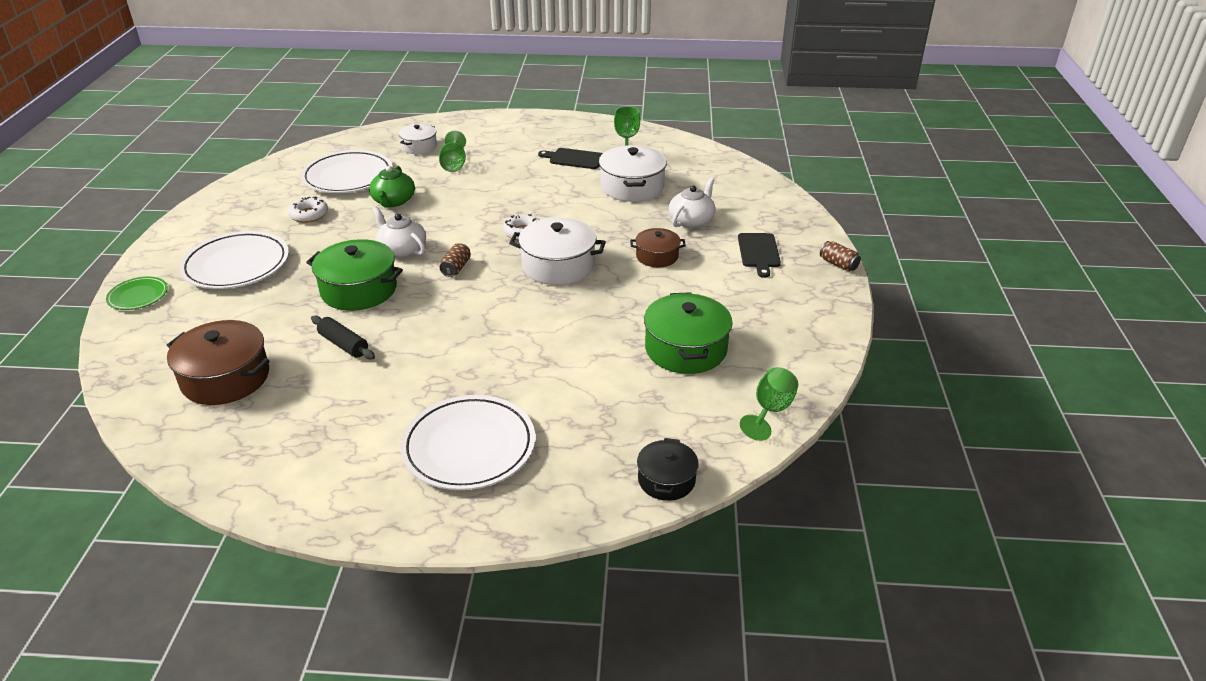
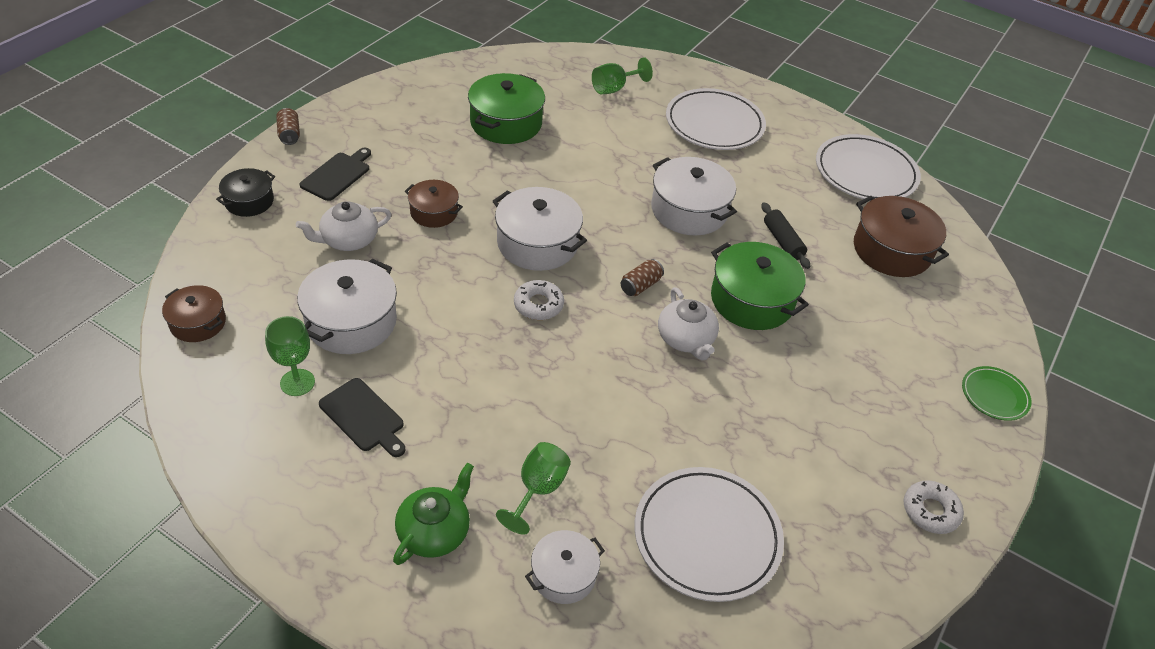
camera: 155 degrees left, 10 degrees up
white plate [179,231,289,289] -> white plate moved to [816,134,921,201]
white donut [288,197,328,223] -> white donut moved to [904,480,964,534]
green teapot [369,166,415,207] -> green teapot moved to [393,463,474,565]
black pot [637,438,699,501] -> black pot moved to [216,168,275,217]
green goblet [740,367,798,441] -> green goblet moved to [592,57,653,94]
none -> brown pot [162,285,226,342]
none -> white pot [651,157,737,235]

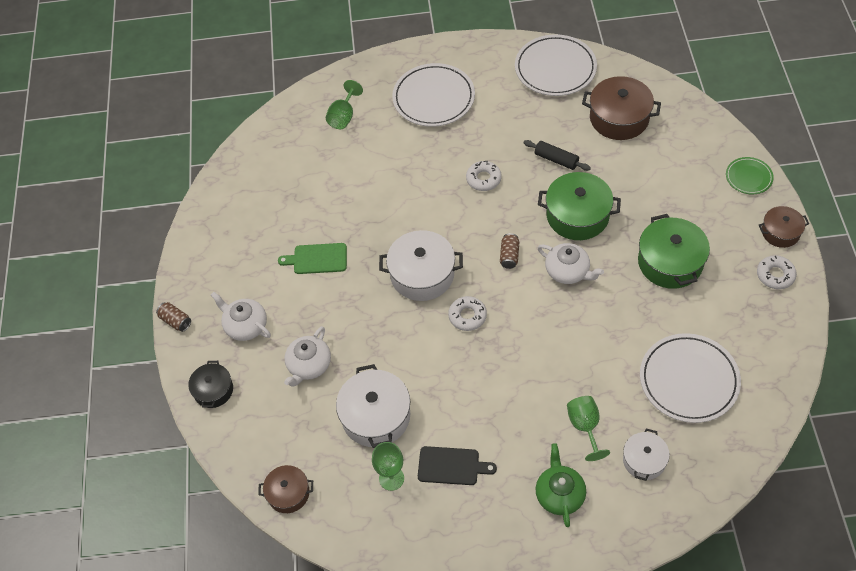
camera: 30 degrees left, 10 degrees up
black cutting board [300,148,371,201] -> white teapot [211,292,271,341]
brown pot [405,180,463,228] -> brown pot moved to [759,206,809,248]
green pot [468,73,545,144] -> green pot moved to [638,214,710,289]
white pot [651,157,737,235] -> white donut [466,161,502,191]
none -> green cutting board [278,243,347,274]

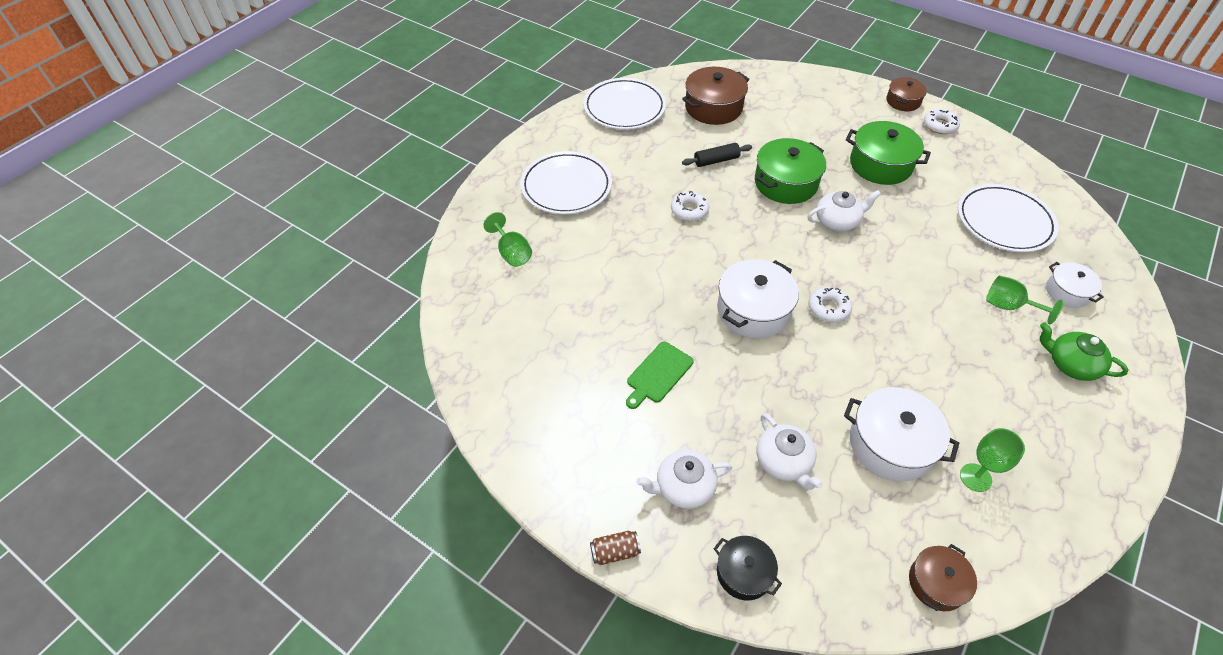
camera: 55 degrees left, 5 degrees down
black cutting board [418,446,497,485] -> none
brown can [500,233,519,269] -> none
green plate [726,157,774,194] -> none

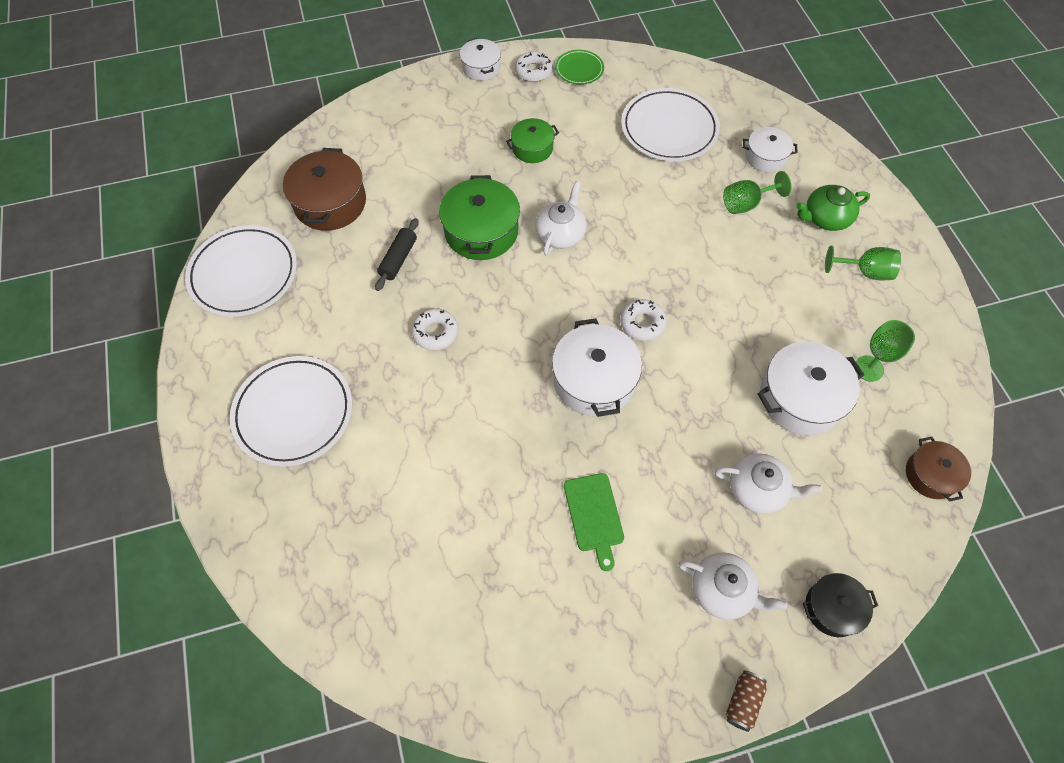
camera: 50 degrees left, 10 degrees up
green goblet [483,212,532,267] -> green goblet moved to [825,246,901,281]
white teapot [636,450,732,509] -> white teapot turned 90 degrees counterclockwise [678,552,787,620]
green pot [846,121,931,185] -> green pot [506,118,559,163], size x0.59
brown pot [886,77,927,111] -> white pot [460,38,501,81]
none -> green plate [555,50,604,85]

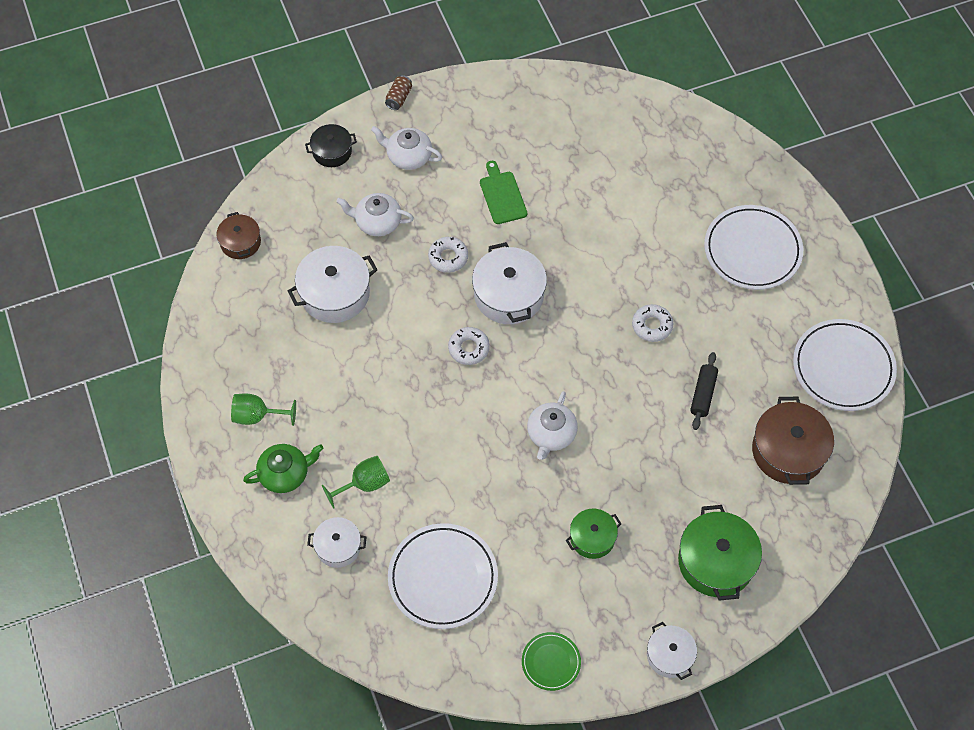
camera: 175 degrees right, 0 degrees up
green pot [439,175,520,260] -> green pot moved to [678,505,762,601]
white donut [515,51,553,82] -> white donut moved to [428,237,468,273]
green goblet [854,320,915,382] -> none

